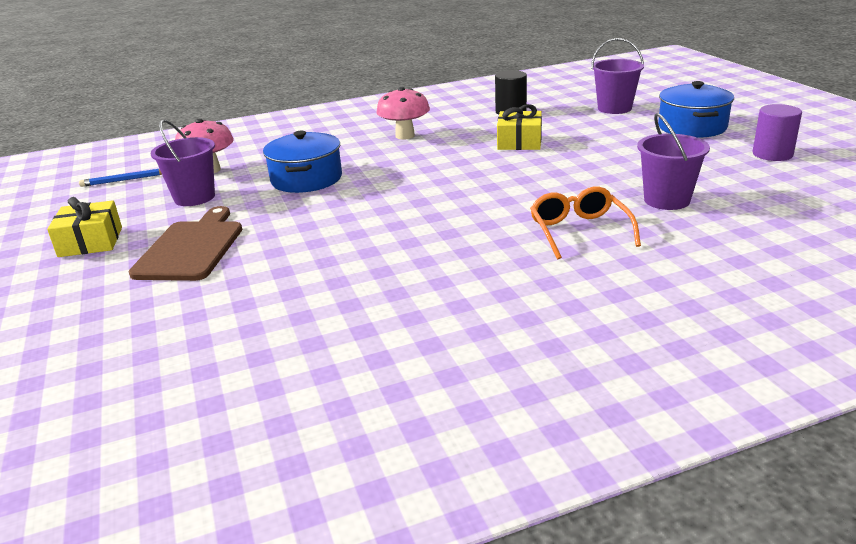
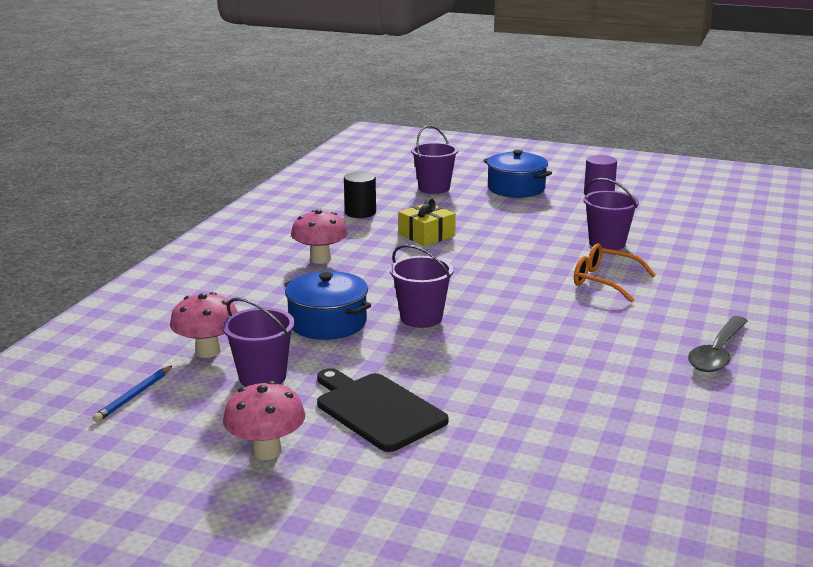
camera: 50 degrees left, 5 degrees down
yellow gift [47,197,122,257] -> pink mushroom [223,381,305,460]
brown cutting board [129,206,242,281] -> black cutting board [317,368,449,452]
none -> purple bucket [390,244,454,328]
none -> grey spoon [688,316,748,372]

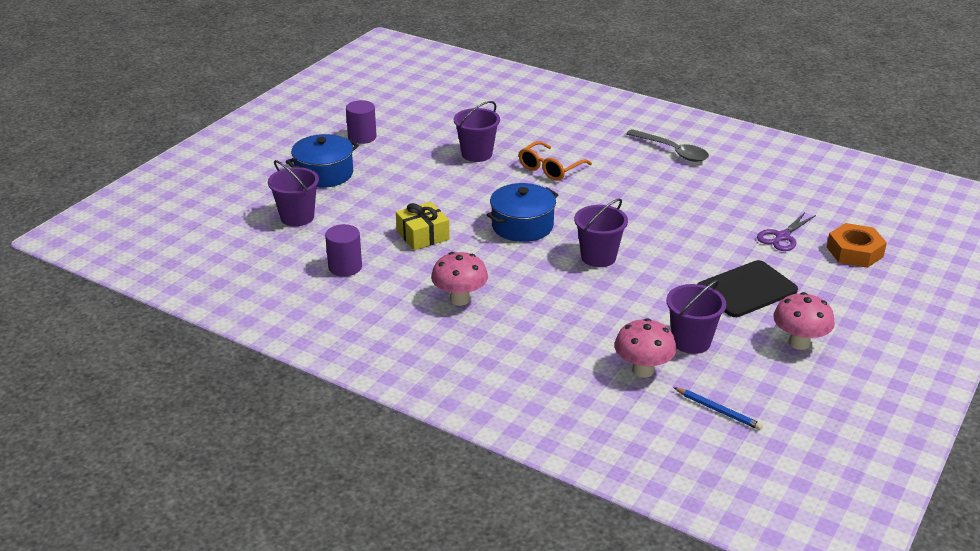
camera: 80 degrees left, 10 degrees up
blue pot [284,271,371,340] -> blue pot moved to [487,183,558,242]
black cylinder [344,172,376,218] -> purple cylinder [325,224,362,276]
none -> purple scissors [757,212,816,251]
none -> orange nut [827,223,887,268]

